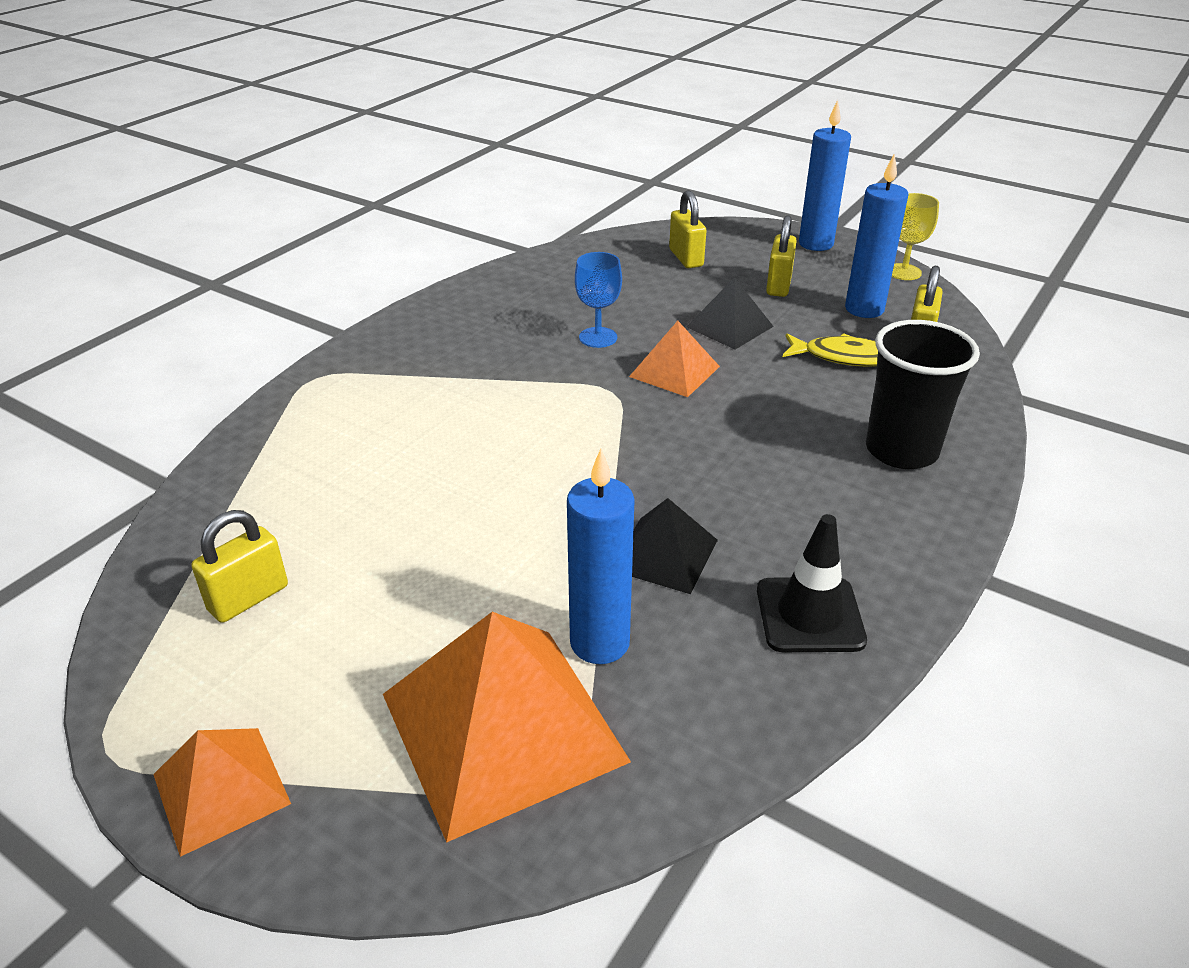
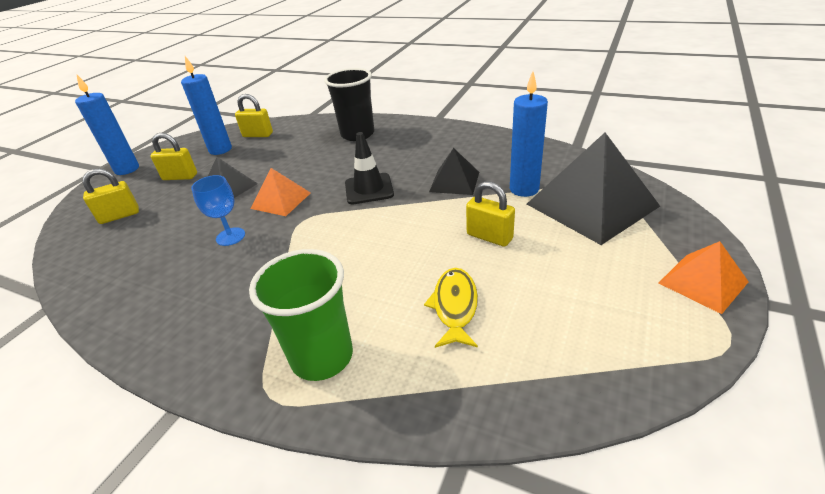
camera: 95 degrees left, 0 degrees up
yellow padlock [191,510,288,623] -> yellow padlock moved to [466,181,515,247]
orange pyramid [383,612,631,843] -> black pyramid [527,133,660,245]
black traffic cone [757,514,867,652] -> black traffic cone moved to [345,132,394,204]
yellow fish [783,333,878,367] -> yellow fish moved to [424,268,478,348]
yellow goblet [892,193,939,280] -> none
none -> green cup [249,249,353,381]

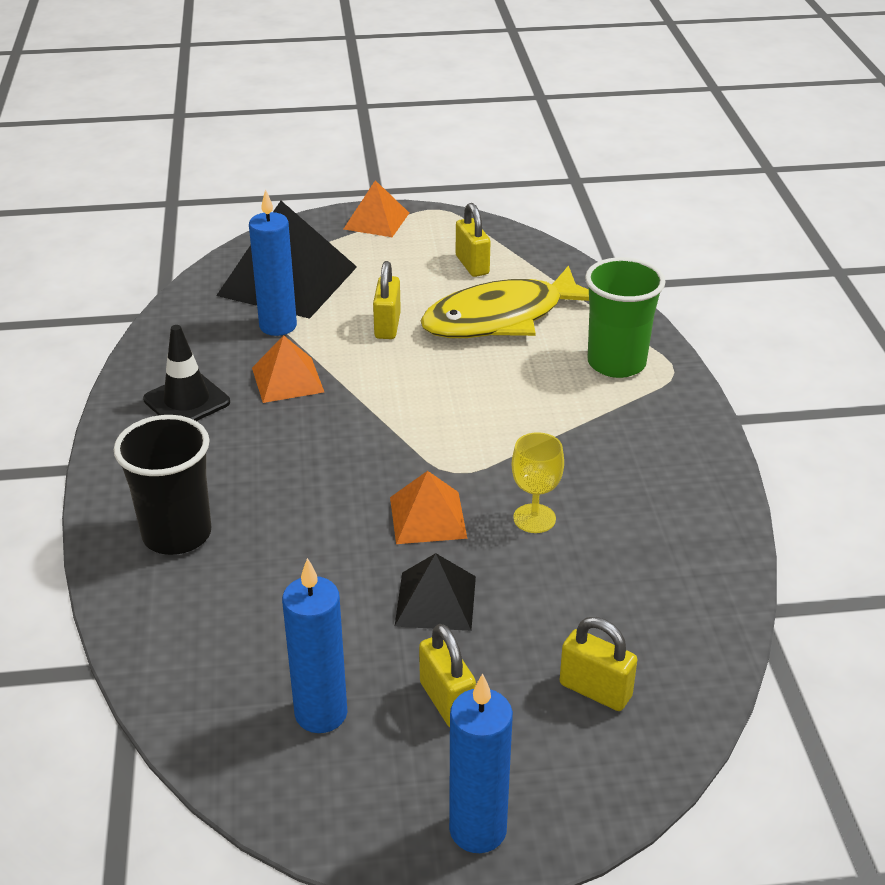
camera: 125 degrees left, 0 degrees up
blue goblet [191,175,245,246] -> yellow goblet [511,432,564,533]
yellow padlock [235,94,273,137] -> yellow padlock moved to [456,203,491,277]
black traffic cone [345,132,394,204] -> black traffic cone moved to [143,325,230,421]
yellow fish [424,268,478,348] -> yellow fish [420,265,589,338], size x1.87
black pyramid [429,148,479,195] -> orange pyramid [252,335,324,403]

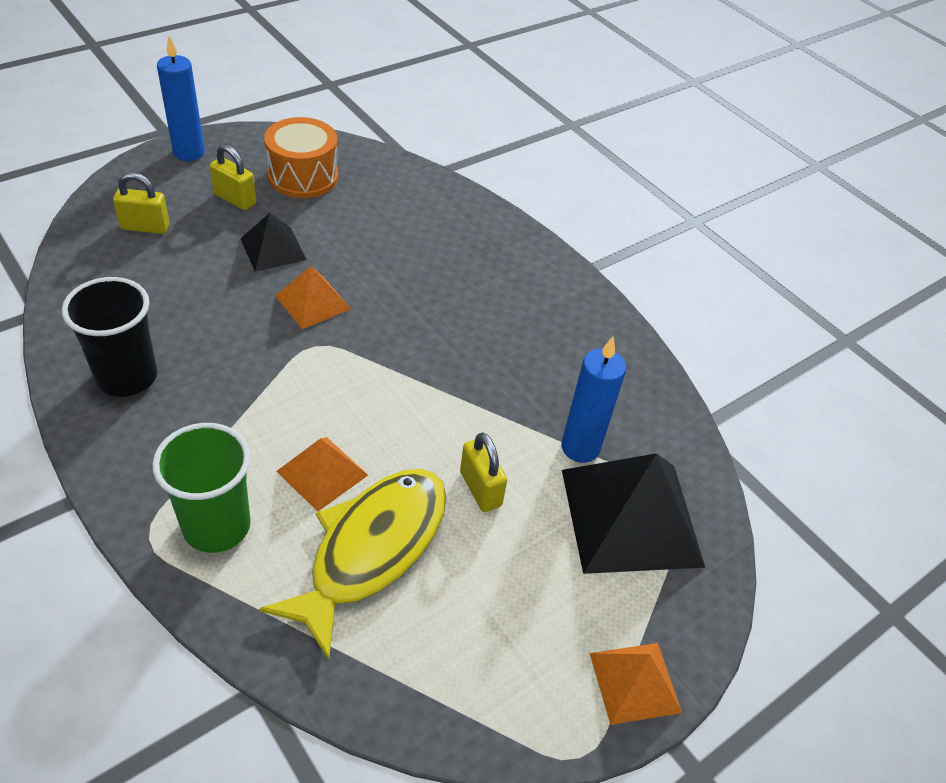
camera: 145 degrees right, 10 degrees up
black cup [114,415,211,555] -> black cup moved to [62,277,157,397]
black traffic cone [143,325,230,421] -> none
orange pyramid [252,335,324,403] -> orange pyramid moved to [276,437,368,511]
blue candle [282,558,348,733] -> orange drum [264,117,338,198]
yellow padlock [456,203,491,277] -> none
yellow goblet [511,432,564,533] -> none

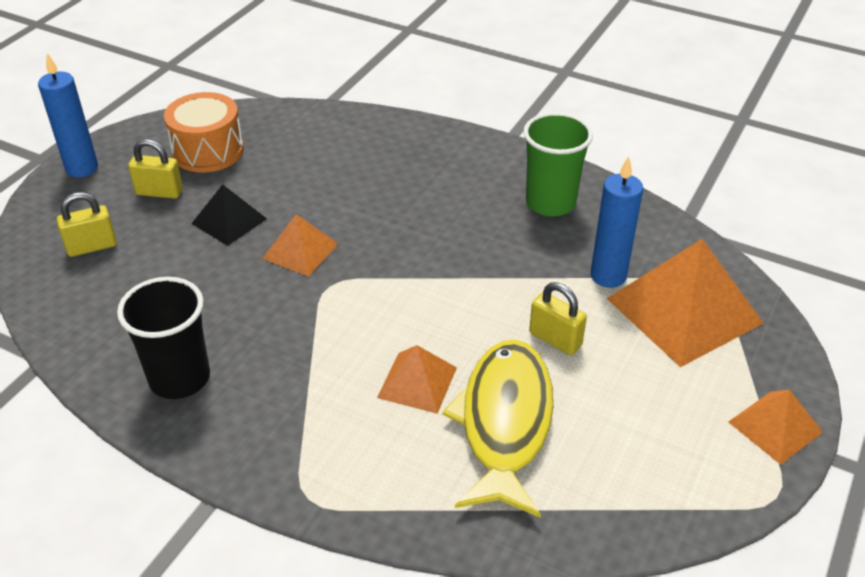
camera: 20 degrees left, 5 degrees down
green cup [152,423,251,553] -> green cup moved to [523,112,593,216]
black pyramid [562,453,705,574] -> orange pyramid [607,239,764,367]

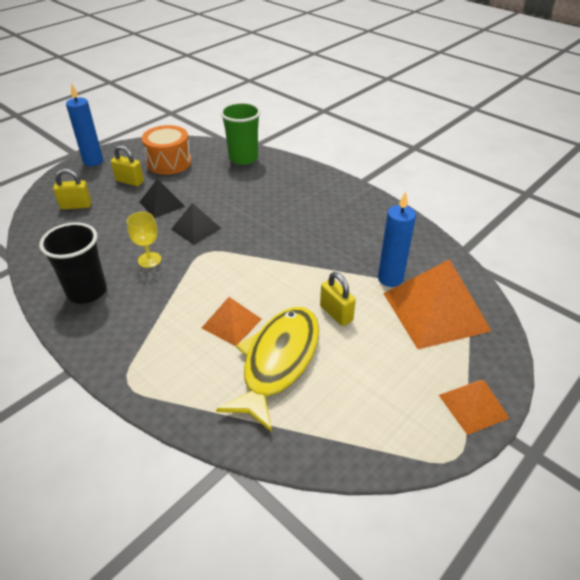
camera: 15 degrees right, 0 degrees up
orange pyramid [262,214,338,277] -> black pyramid [171,203,222,245]
green cup [523,112,593,216] -> green cup moved to [220,102,261,165]
none -> yellow goblet [127,212,161,268]

